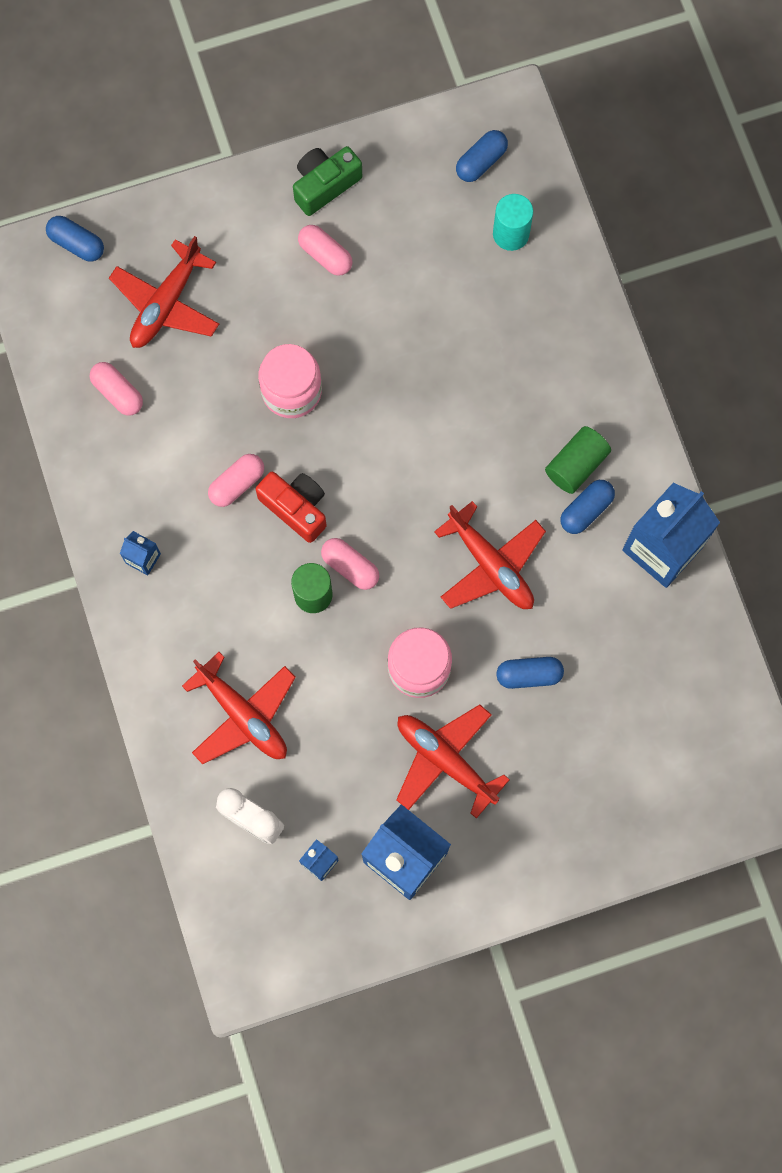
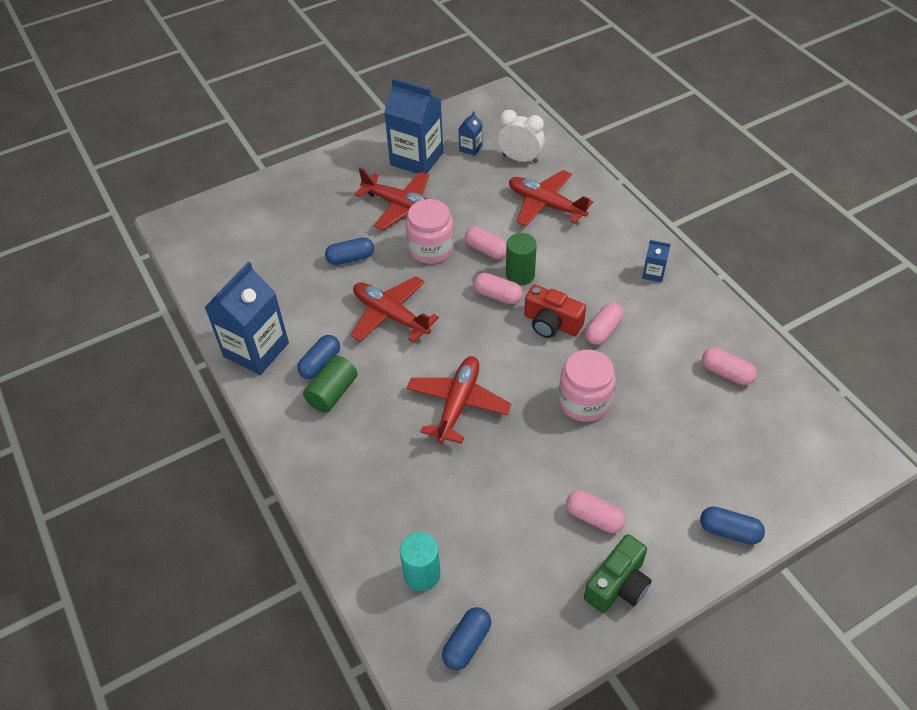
camera: 170 degrees right, 25 degrees down
blue capsule [46,216,104,261] -> blue capsule moved to [700,506,765,545]
red plane [109,236,219,348] -> red plane moved to [407,356,511,444]
none -> pink capsule [465,226,507,259]

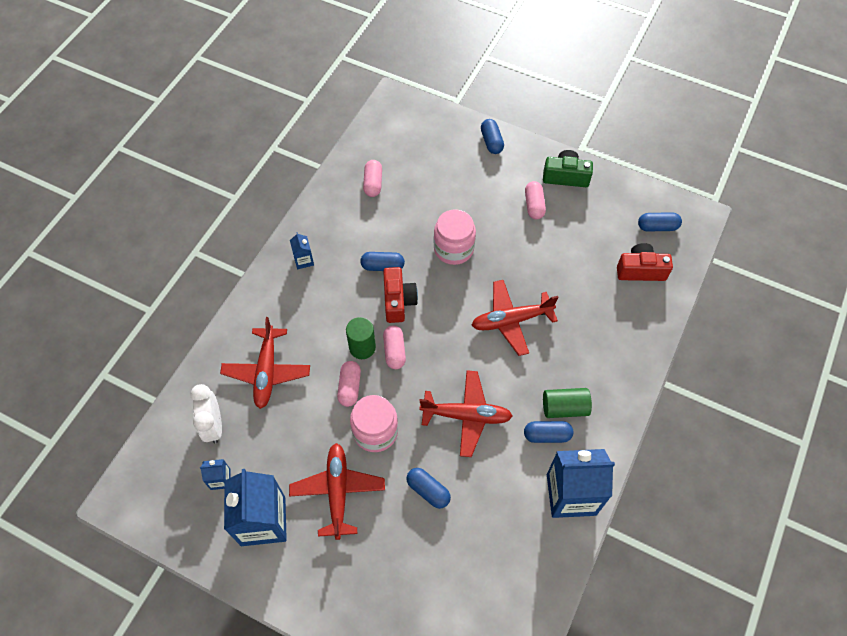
camera: 125 degrees left, 10 degrees up
red plane [351,276,439,342] -> red plane turned 90 degrees counterclockwise [419,370,513,457]
turquoise cylinder [400,532,441,591] -> red camera [617,243,673,281]
pink capsule [585,302,624,345] -> blue capsule [360,252,405,271]

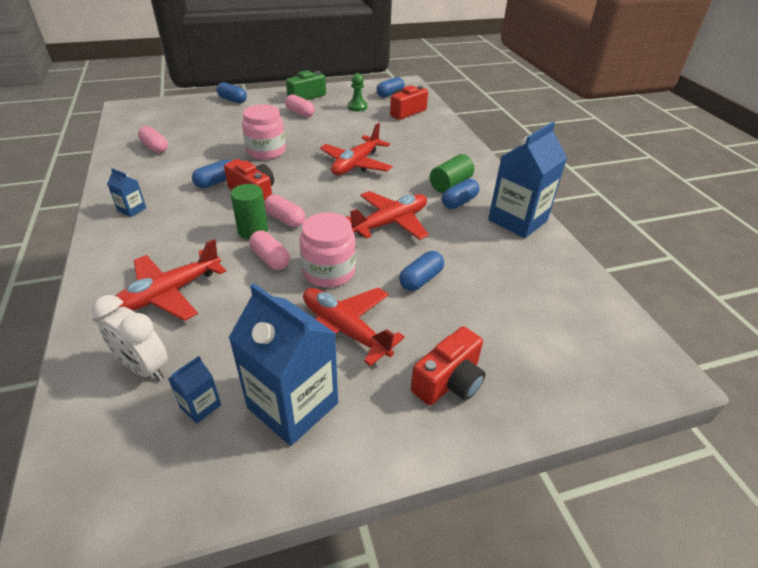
camera: 45 degrees left, 20 degrees down
red plane [220,317,310,409] -> red plane turned 90 degrees clockwise [115,239,226,321]
blue capsule [406,468,451,509] -> blue capsule turned 45 degrees counterclockwise [399,251,444,291]
none -> green pawn [348,73,368,111]
none -> red camera [411,326,485,405]

